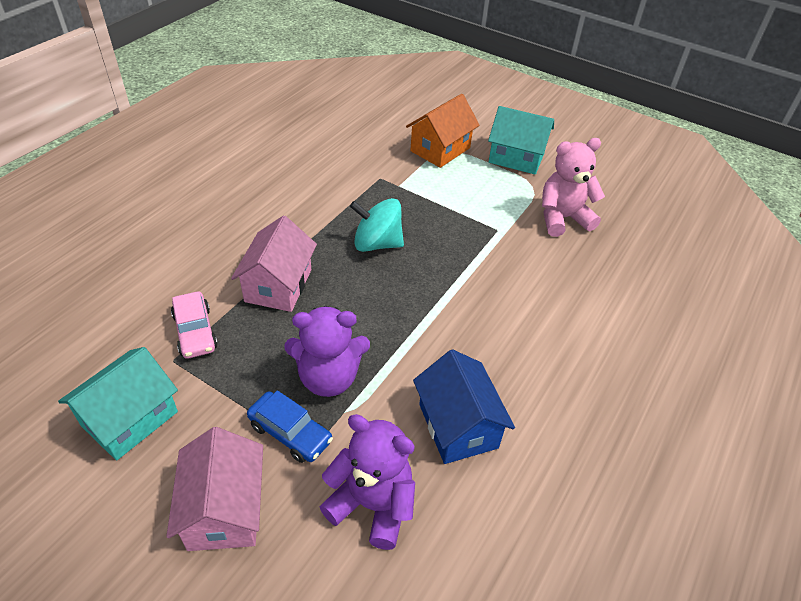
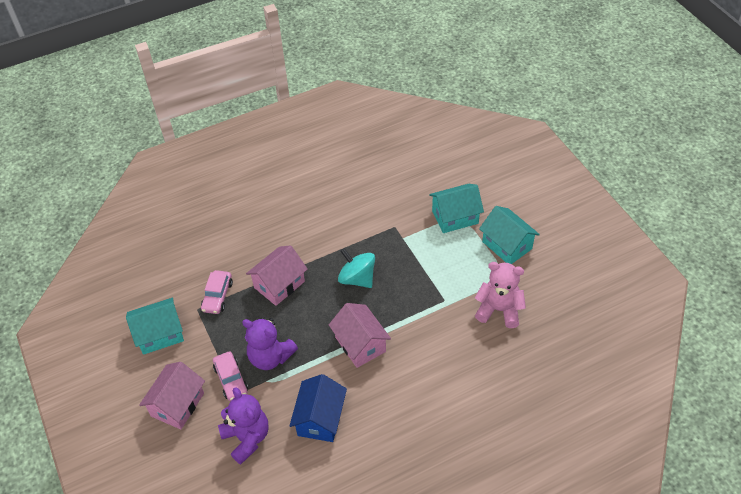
camera: 35 degrees right, 5 degrees up
blue car [247,390,333,463] -> pink car [213,351,248,401]
orange house [406,94,480,168] -> turquoise house [429,184,484,233]
none -> pink house [329,303,391,368]

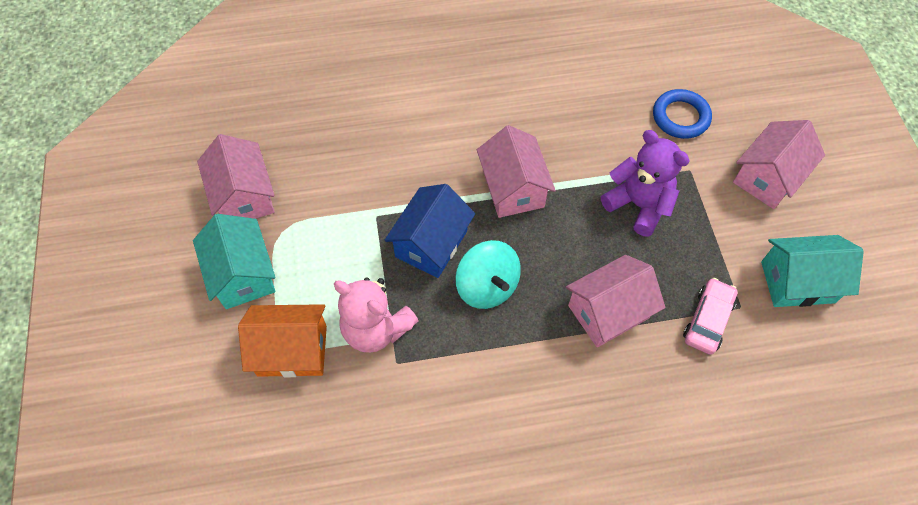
camera: 165 degrees left, 10 degrees up
pink car [213,351,248,401] -> none
purple teddy bear [218,387,268,465] -> blue ring [653,89,712,139]
blue house [289,374,347,442] -> blue house moved to [384,184,475,278]
turquoise house [429,184,484,233] -> orange house [238,304,327,377]
pink teddy bear [475,262,526,328] -> pink teddy bear moved to [334,278,418,353]
none -> pink house [197,134,275,219]

